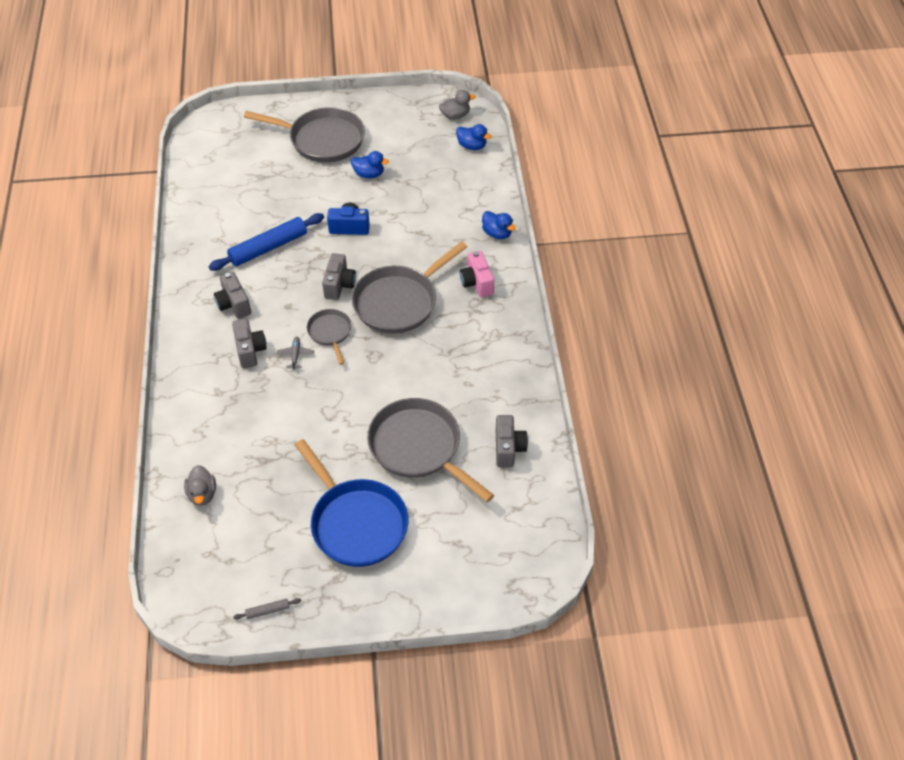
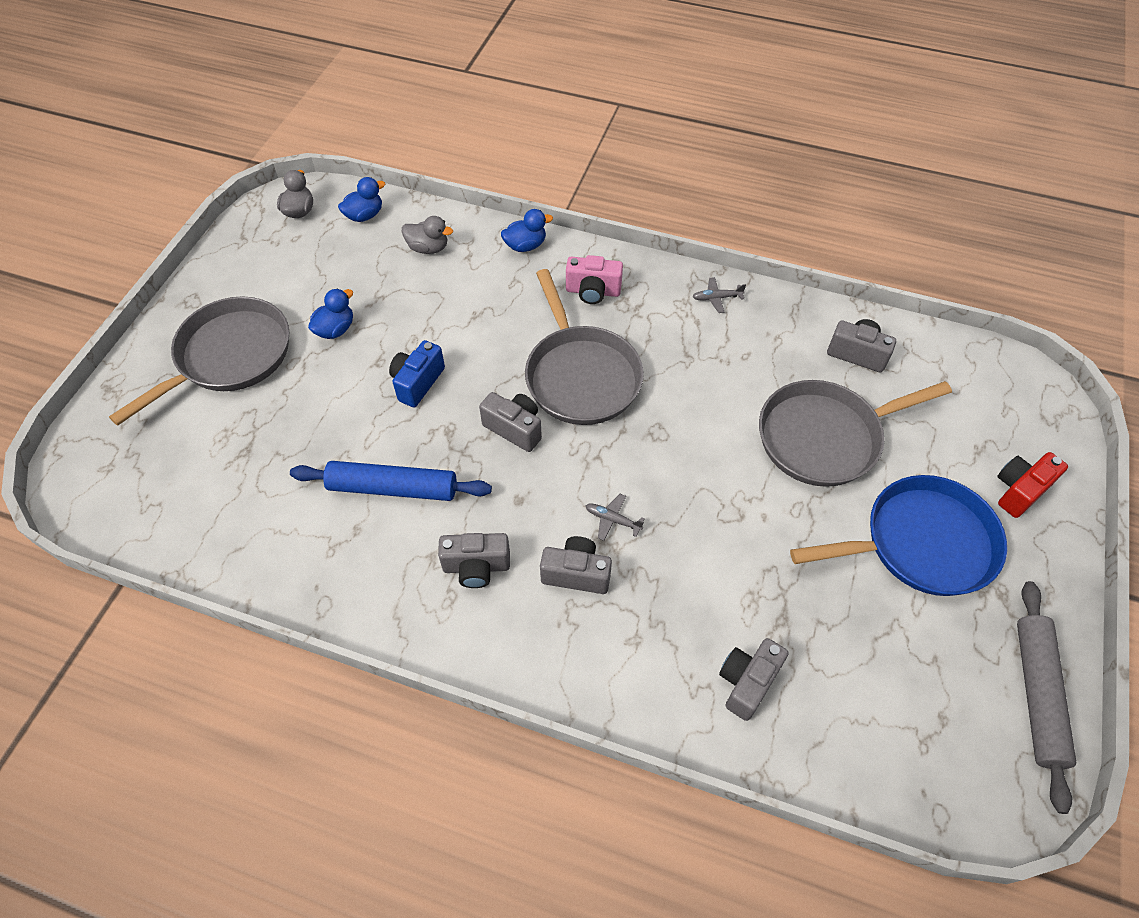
camera: 65 degrees left, 5 degrees up
grey duck [184,465,216,506] -> grey duck moved to [402,216,453,254]
blue rolling pin [209,213,324,271] -> blue rolling pin turned 75 degrees counterclockwise [290,461,492,501]
grey rolling pin [233,598,301,620] -> grey rolling pin [1017,581,1076,814], size x2.36
grey pan [307,309,351,365] -> none
none -> grey plane [692,277,746,313]
none -> grey camera [719,638,789,721]
none -> red camera [997,452,1068,518]

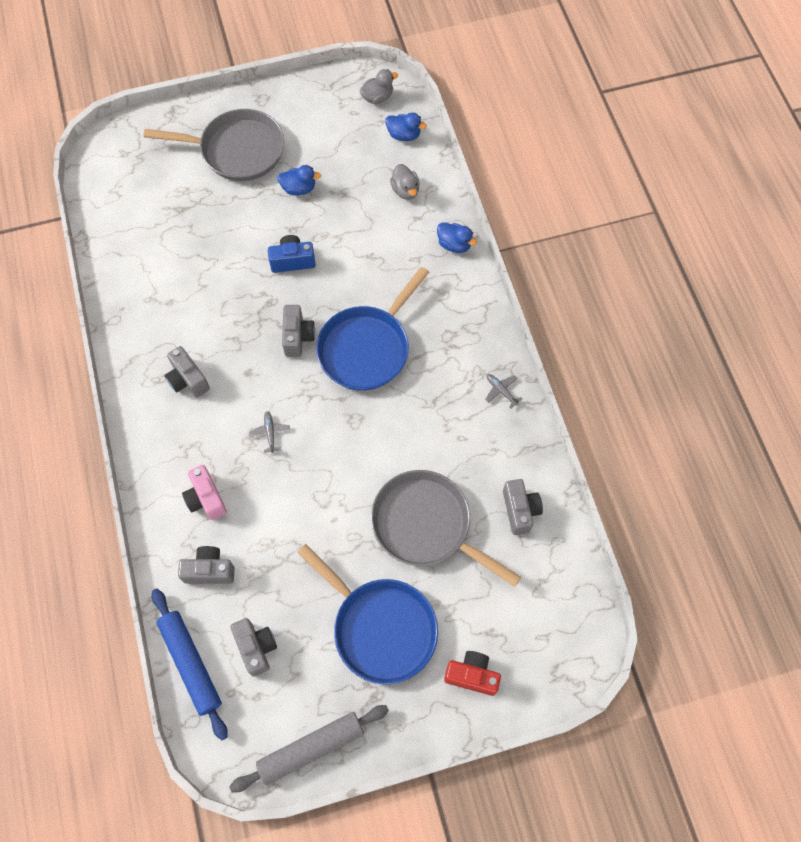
camera: 55 degrees right, 10 degrees up
blue rolling pin [290,461,492,501] -> blue rolling pin moved to [152,589,228,740]
grey pan [525,269,644,425] -> blue pan [316,267,429,391]
grey camera [540,536,612,594] -> grey camera moved to [230,618,277,677]
pink camera [566,255,623,304] -> pink camera moved to [182,465,227,520]

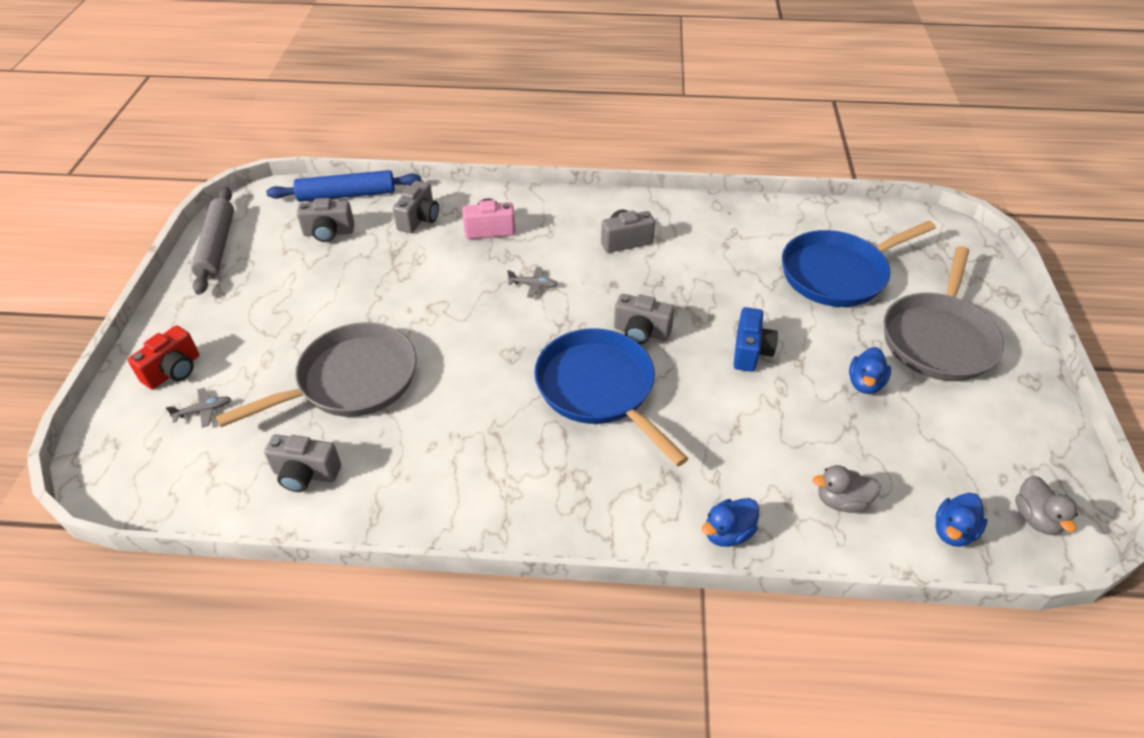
camera: 110 degrees right, 20 degrees down
blue pan [297,544,438,684] -> blue pan moved to [782,221,936,307]
grey plane [485,374,522,408] -> grey plane moved to [166,388,231,428]

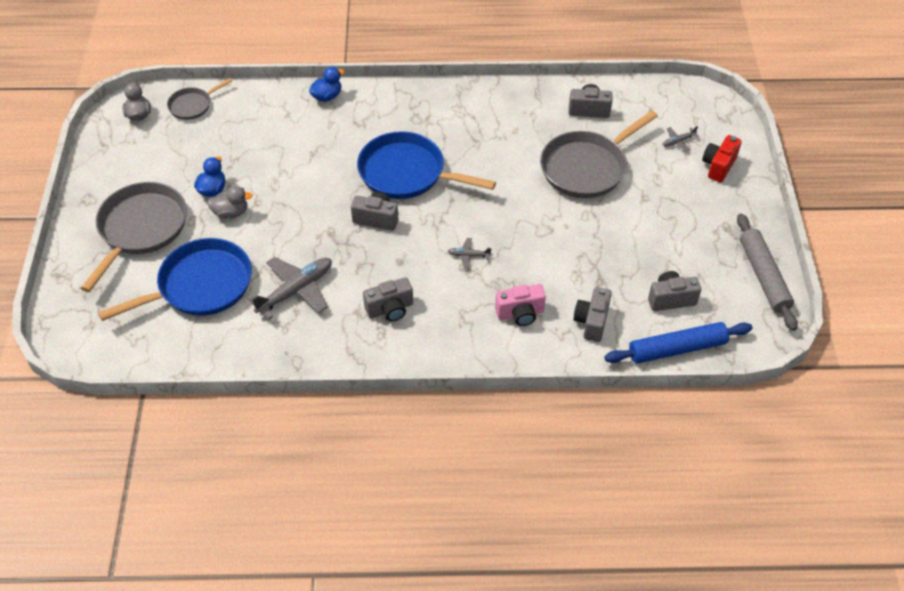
camera: 175 degrees right, 5 degrees up
blue pan [534,329,689,467] -> blue pan turned 150 degrees clockwise [357,131,496,199]
blue camera [734,307,778,372] -> none
grey duck [812,465,881,513] -> grey duck moved to [207,186,253,219]
blue duck [935,493,988,547] -> grey pan [167,78,232,120]
none -> grey plane [247,257,332,320]

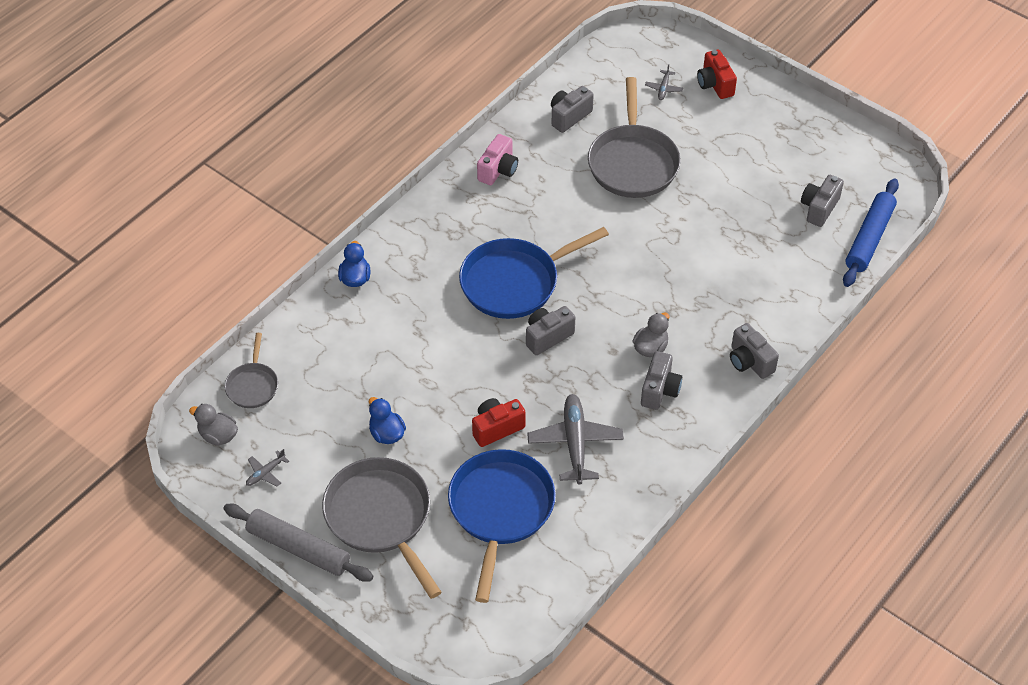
camera: 50 degrees left, 0 degrees up
grey duck [207,186,253,219] -> grey duck moved to [632,312,670,357]
grey plane [448,238,491,269] -> grey plane moved to [246,449,289,486]
pink camera [495,284,546,326] -> pink camera moved to [477,134,518,185]
grey camera [574,287,612,342] -> grey camera moved to [730,323,779,379]
grey rolling pin [737,214,798,331] -> grey rolling pin moved to [223,504,374,582]
none -> red camera [472,398,526,447]

